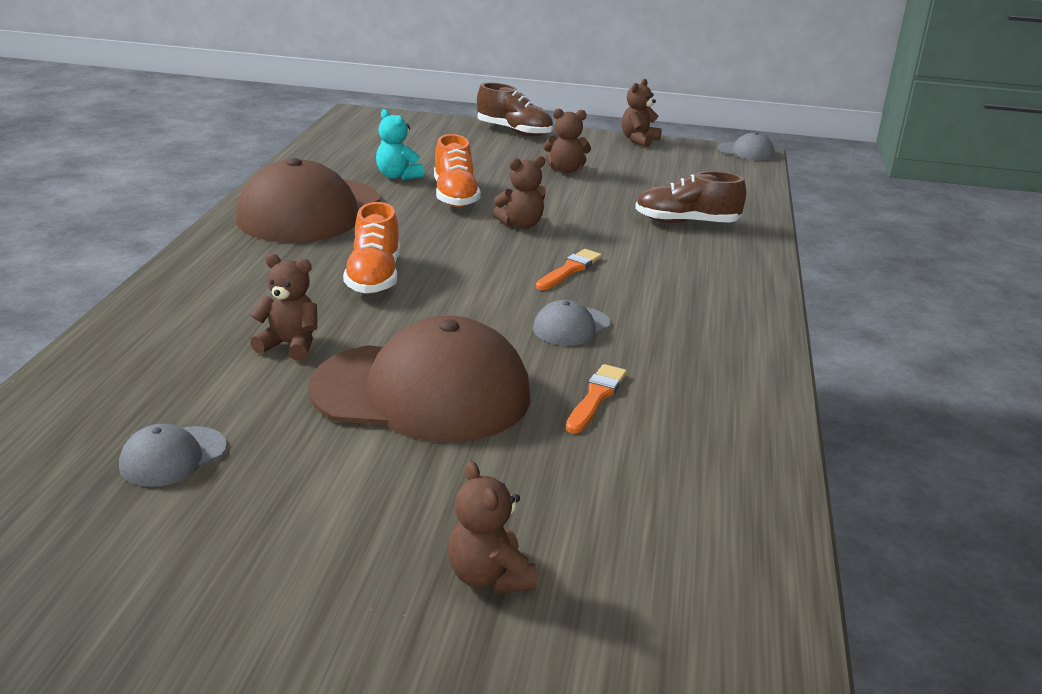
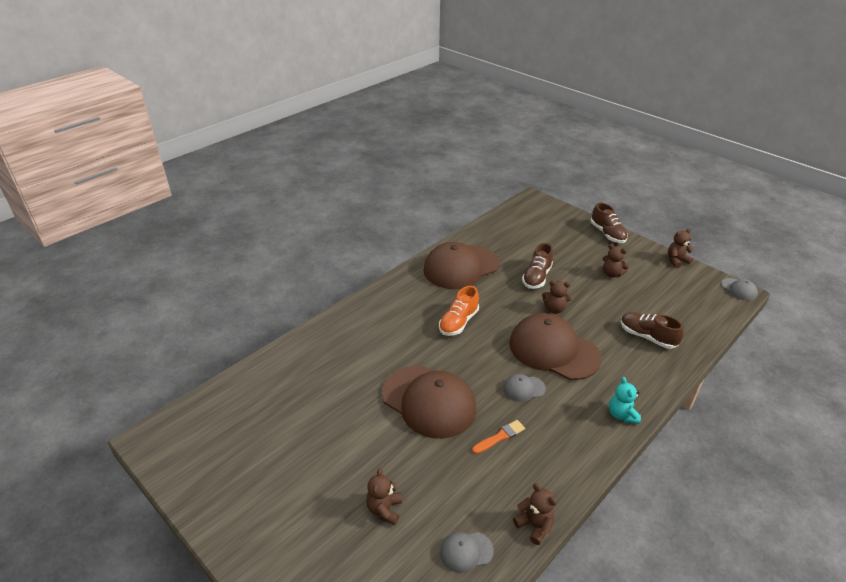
camera: 35 degrees right, 10 degrees up
grey cap [119,424,227,487] -> grey cap moved to [440,532,494,573]
brown teddy bear [250,253,317,361] -> brown teddy bear moved to [513,484,557,545]
turquoise teddy bear [376,109,424,180] -> turquoise teddy bear moved to [609,377,641,424]
orange shoe [434,134,481,207] -> brown shoe [522,243,553,289]
orange brush [536,249,602,290] -> brown cap [509,313,601,380]

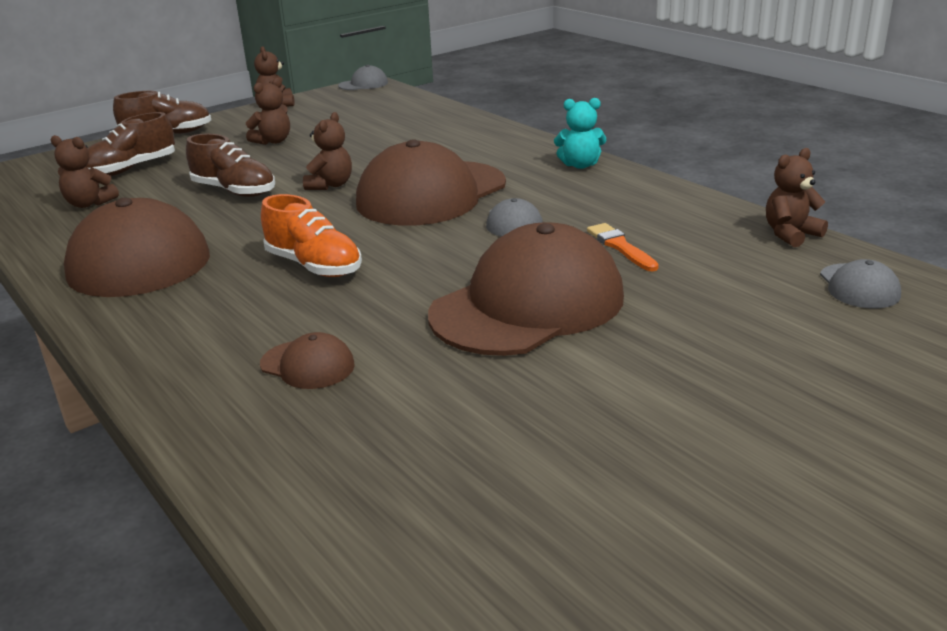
camera: 80 degrees left, 10 degrees down
brown teddy bear [366,468,402,525] -> brown teddy bear moved to [50,135,119,208]
brown shoe [620,312,684,349] -> brown shoe moved to [85,112,175,176]
none -> brown cap [260,332,355,389]

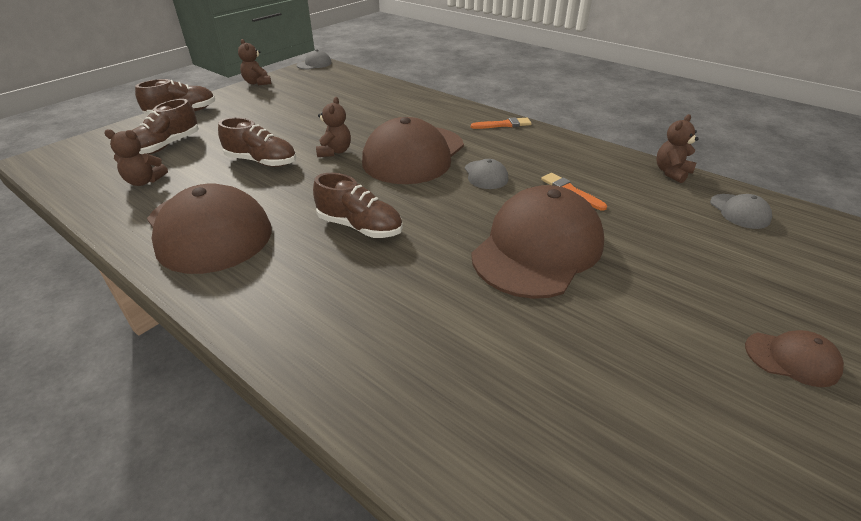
camera: 15 degrees left, 10 degrees up
brown teddy bear [246,78,290,145] -> none
brown cap [260,332,355,389] -> brown cap moved to [745,330,844,387]
orange shoe [261,194,362,277] -> brown shoe [313,173,403,238]
turquoise teddy bear [554,98,606,169] -> orange brush [471,117,532,129]

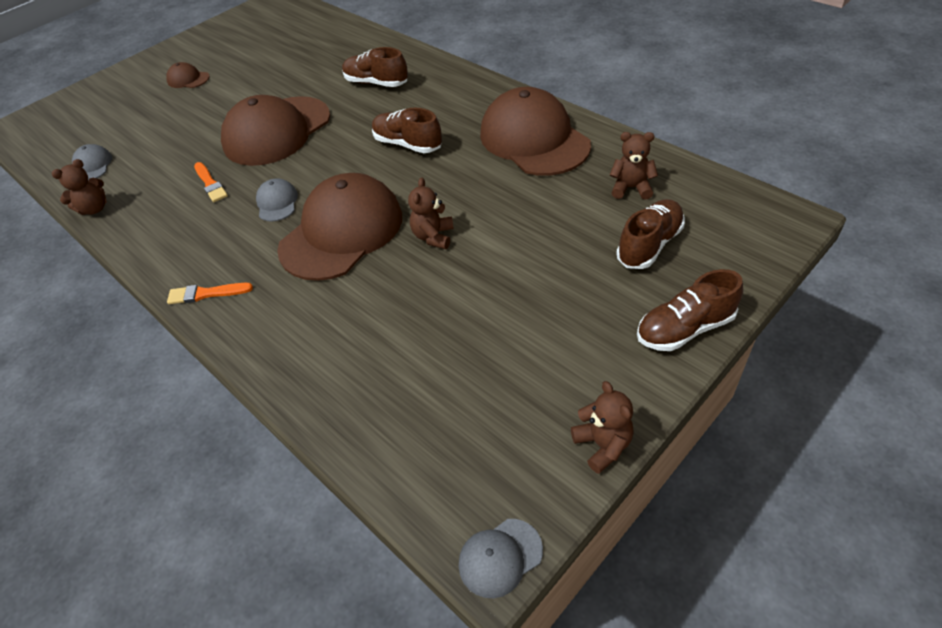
camera: 170 degrees left, 10 degrees up
brown shoe [218,117,296,167] -> brown shoe moved to [342,47,408,87]

